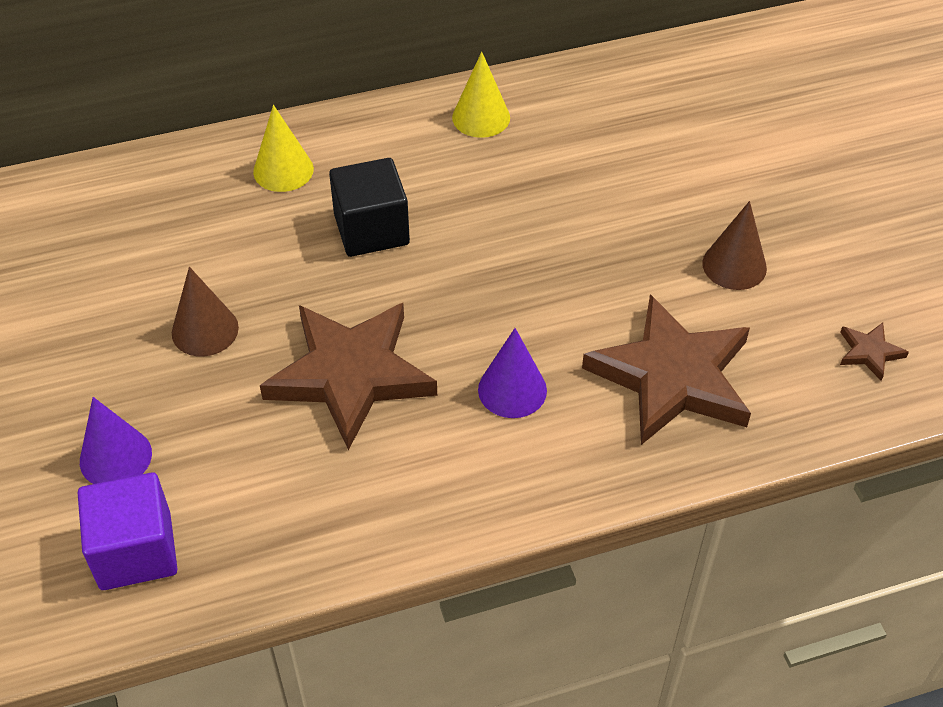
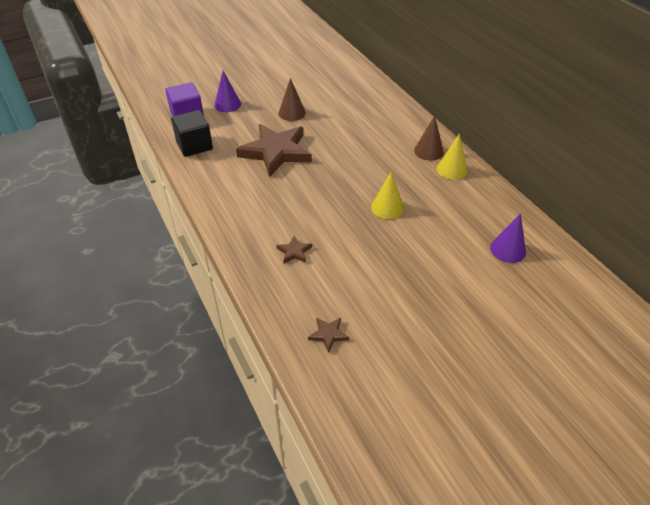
camera: 80 degrees right, 5 degrees down
yellow cone [253,105,314,192] -> yellow cone moved to [371,171,404,219]
black cube [329,158,410,257] -> black cube moved to [171,110,213,157]
purple cone [478,328,547,418] -> purple cone moved to [490,213,526,263]
brown star [582,294,751,445] -> brown star [276,236,312,264], size x0.40
brown cone [702,201,767,290] -> brown cone moved to [414,116,444,161]

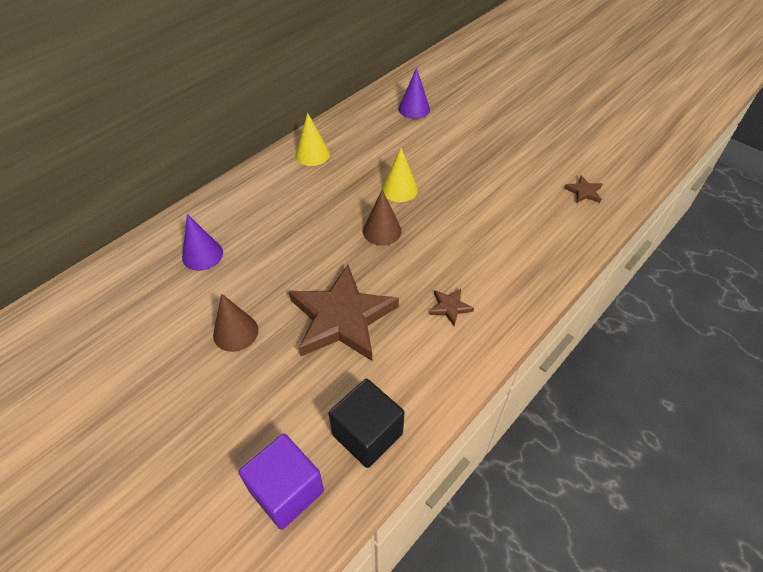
camera: 110 degrees left, 5 degrees up
purple cone [214,71,241,112] -> purple cone moved to [182,214,223,271]
brown star [276,236,312,264] -> brown star moved to [429,288,474,326]
brown cone [414,116,444,161] -> brown cone moved to [363,190,402,246]

